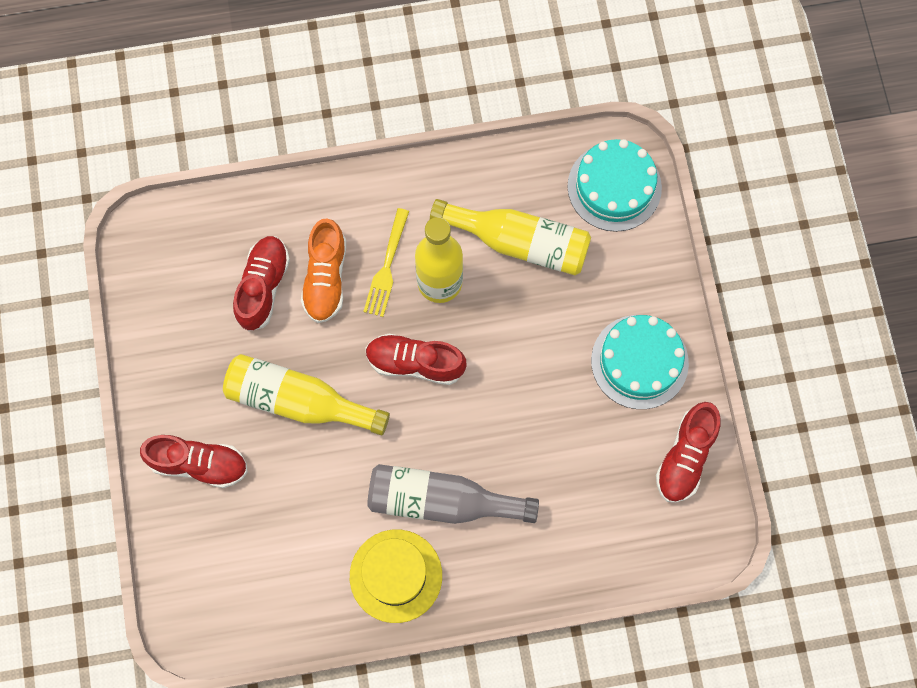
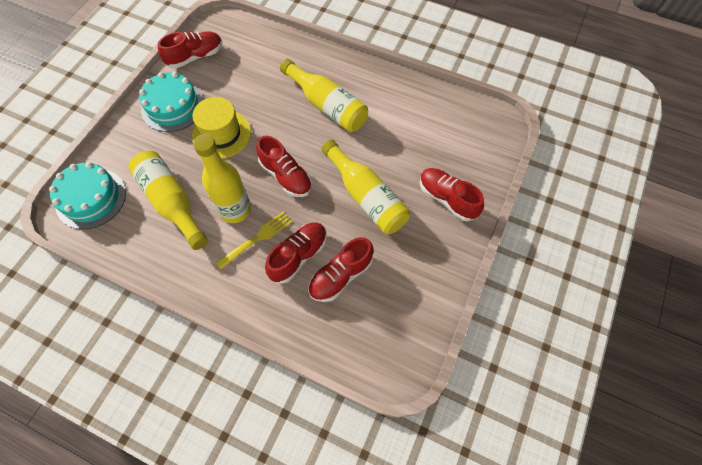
camera: 145 degrees left, 10 degrees down
orange shoe [301,218,346,323] -> red shoe [265,222,327,284]
yellow hat [350,529,442,623] -> yellow hat moved to [192,97,251,158]
grey bottle [367,464,539,524] -> yellow bottle [280,59,368,132]

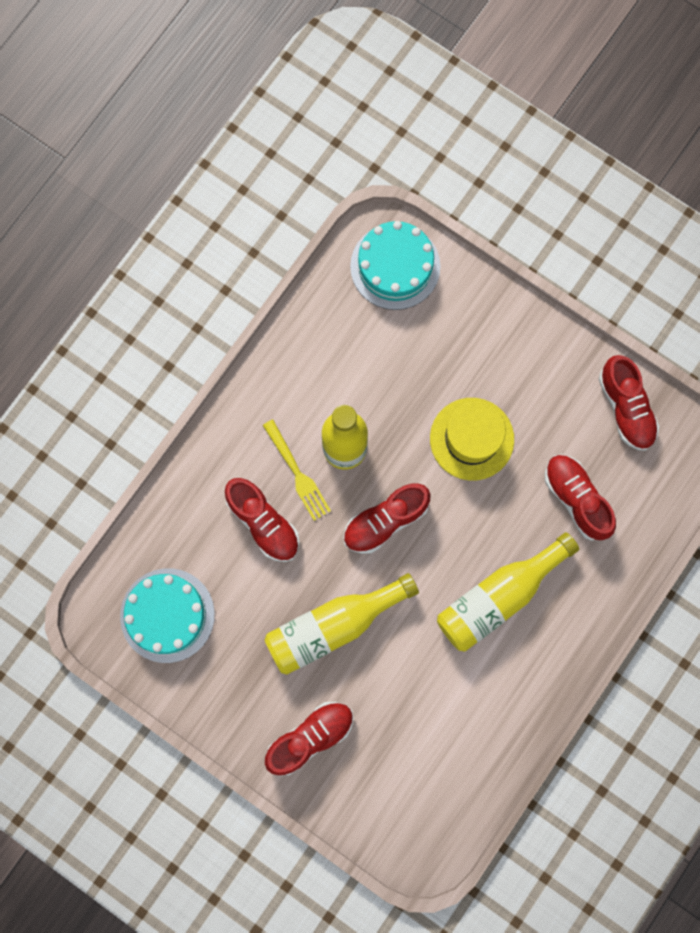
camera: 100 degrees right, 15 degrees up
yellow bottle [128,151,208,250] -> none
turquoise cake [139,72,204,132] -> turquoise cake moved to [120,568,215,663]
red shoe [308,237,374,302] -> red shoe moved to [545,454,616,541]

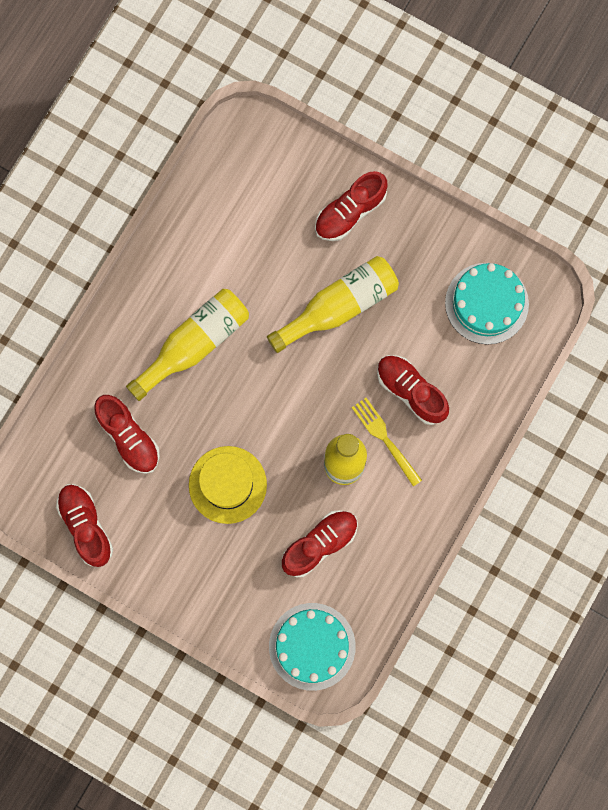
camera: 175 degrees right, 0 degrees up
red shoe [343,483,431,554] -> red shoe moved to [282,510,358,577]

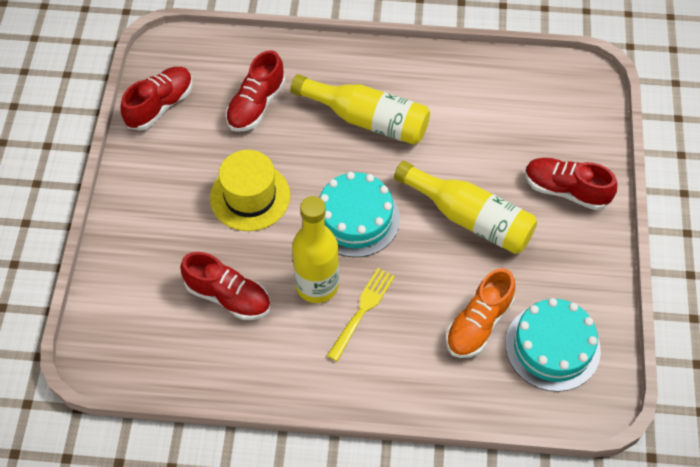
camera: 65 degrees right, 20 degrees down
turquoise cake [269,603,356,691] -> turquoise cake moved to [319,172,400,257]
red shoe [377,355,449,425] -> none
none -> orange shoe [446,268,515,358]

